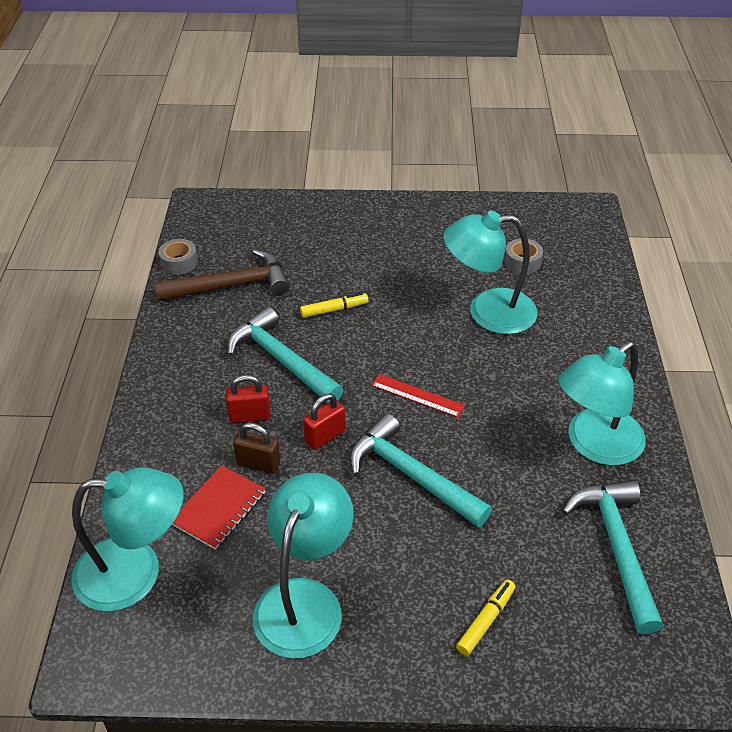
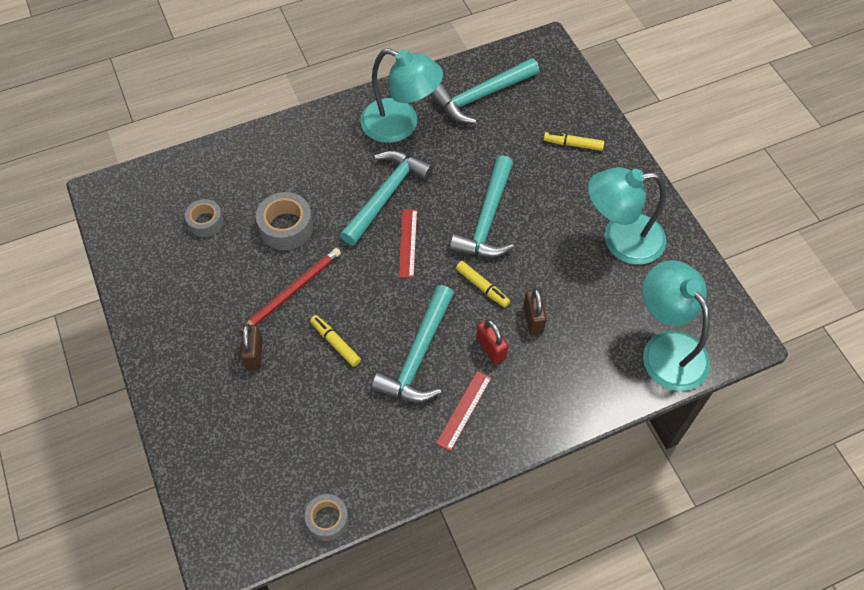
camera: 115 degrees left, 15 degrees up
brown hammer [155,249,290,301] -> none
red notebook [172,465,266,550] -> none
red padlock [303,394,345,450] -> yellow marker [456,261,510,308]
turquoise lamp [443,211,538,334] -> grey tape [256,192,313,250]
none -> red pencil [239,248,341,334]
none -> brown padlock [240,324,263,370]
none -> turquoise hammer [340,150,433,246]
none -> red ruler [436,371,491,451]

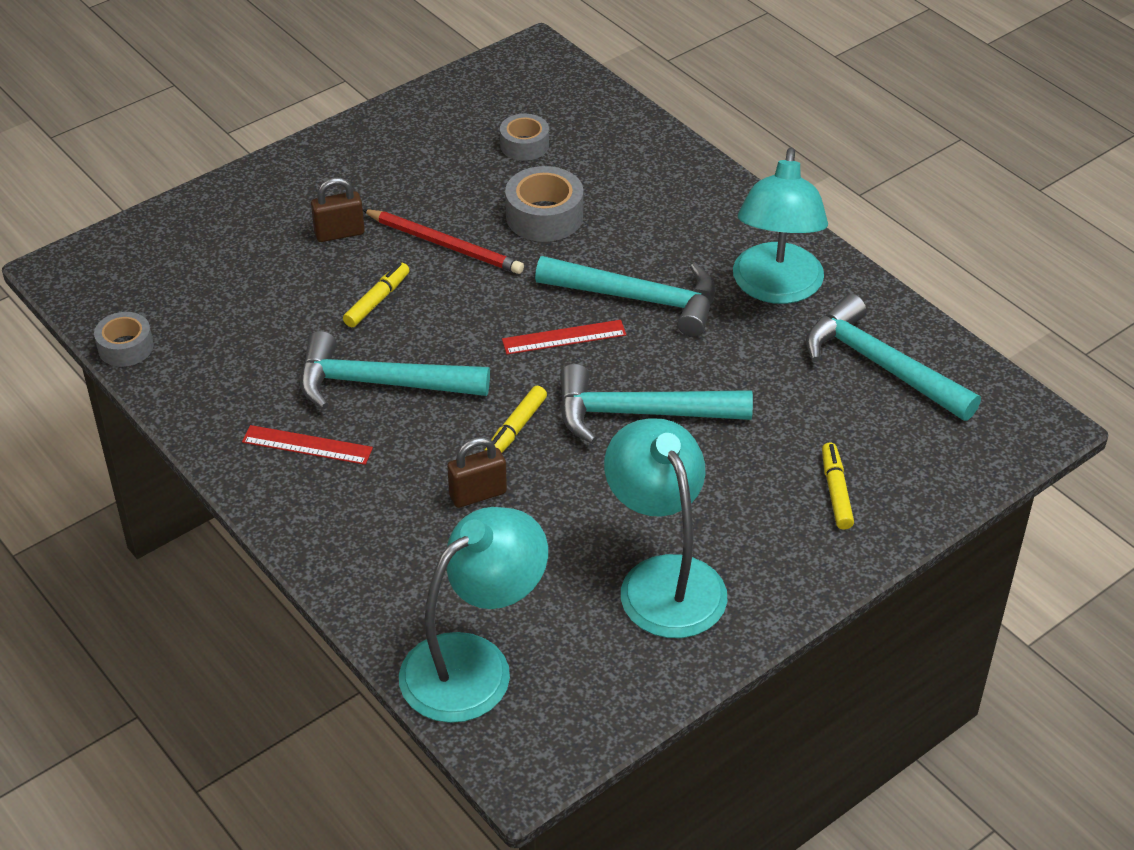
camera: 75 degrees right, 15 degrees down
red padlock [476,319,508,364] -> none

